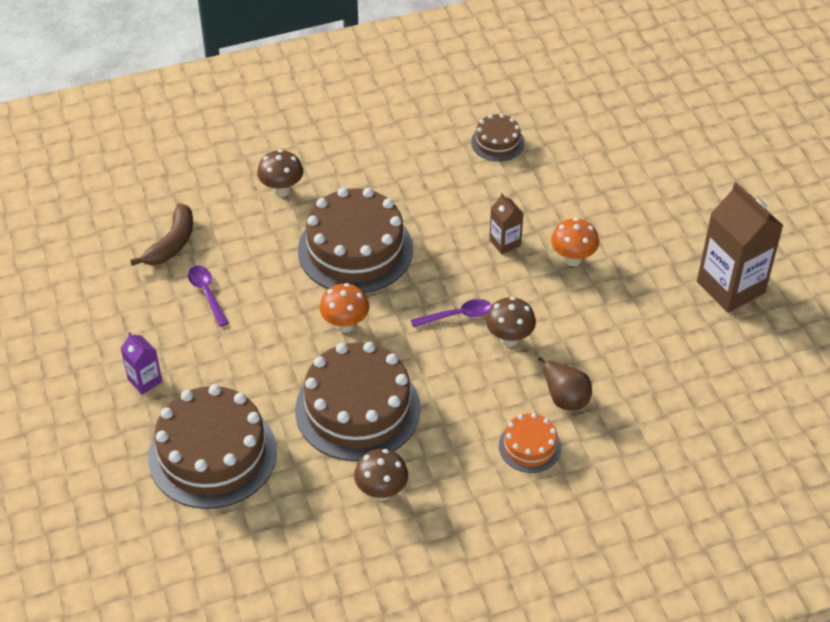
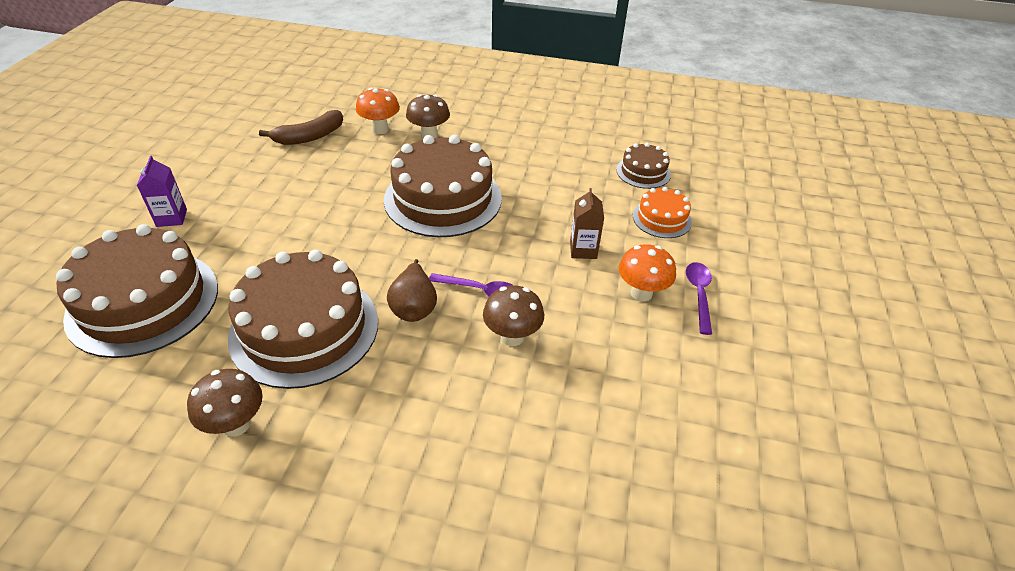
camera: 30 degrees right, 5 degrees down
purple spoon [188,265,229,327] -> purple spoon moved to [686,262,712,335]
orange mushroom [320,283,369,333] -> orange mushroom moved to [356,88,400,134]
orange cake [499,413,561,473] -> orange cake moved to [633,187,692,238]
brown pear [538,357,592,410] -> brown pear moved to [387,259,437,322]
brown carton [697,182,783,313] -> none

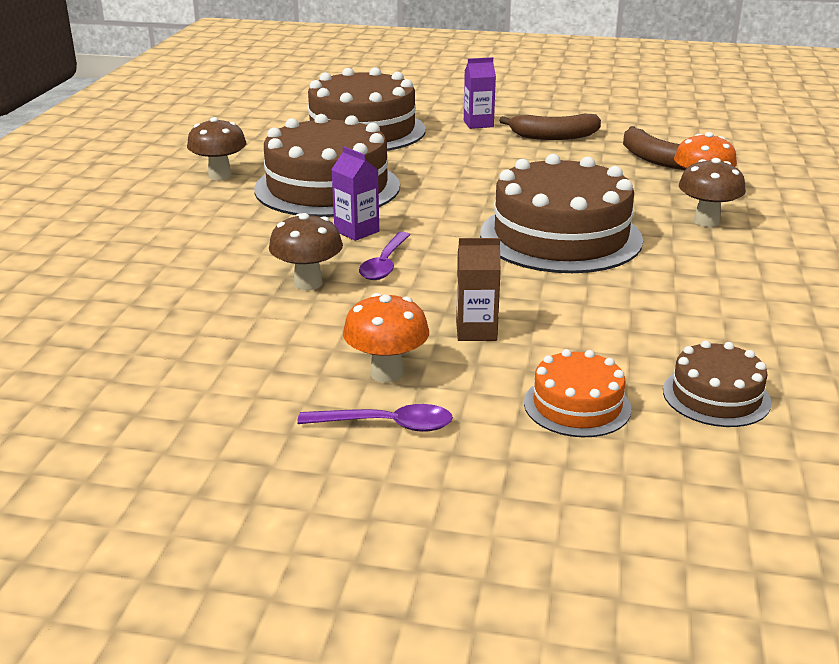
camera: 90 degrees right, 15 degrees down
brown pear [387,259,437,322] -> purple carton [331,147,379,241]
none -> brown banana [499,114,601,140]

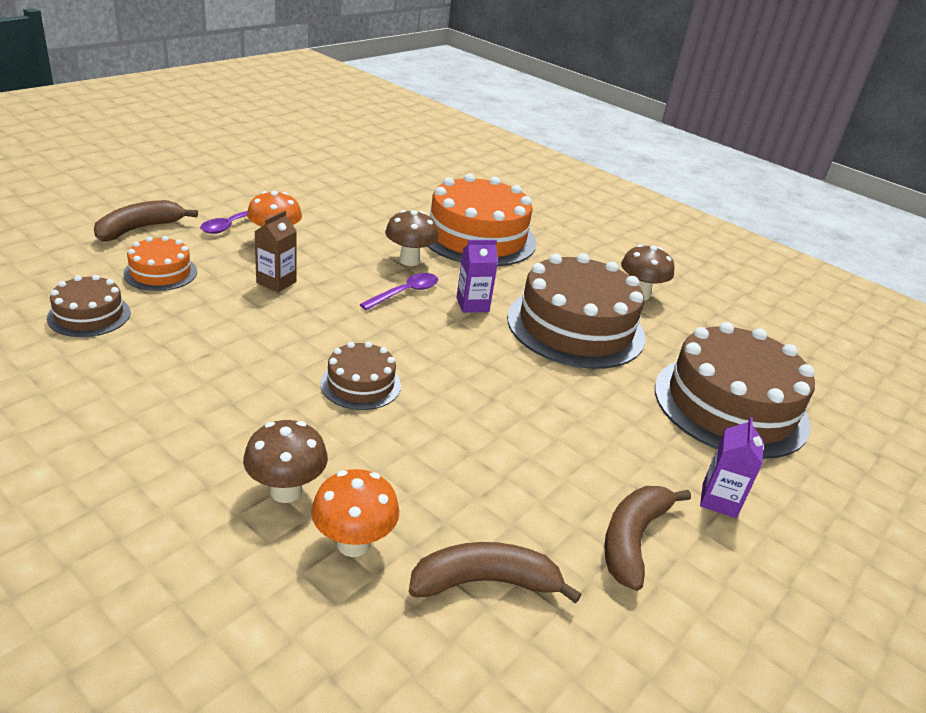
camera: 115 degrees right, 5 degrees up
purple spoon [359,232,410,280] -> purple spoon turned 90 degrees clockwise [359,273,438,310]
brown cake [480,154,643,273] -> brown cake [320,341,401,410], size x0.49
none -> brown banana [94,200,198,242]
none -> orange cake [427,174,537,266]

